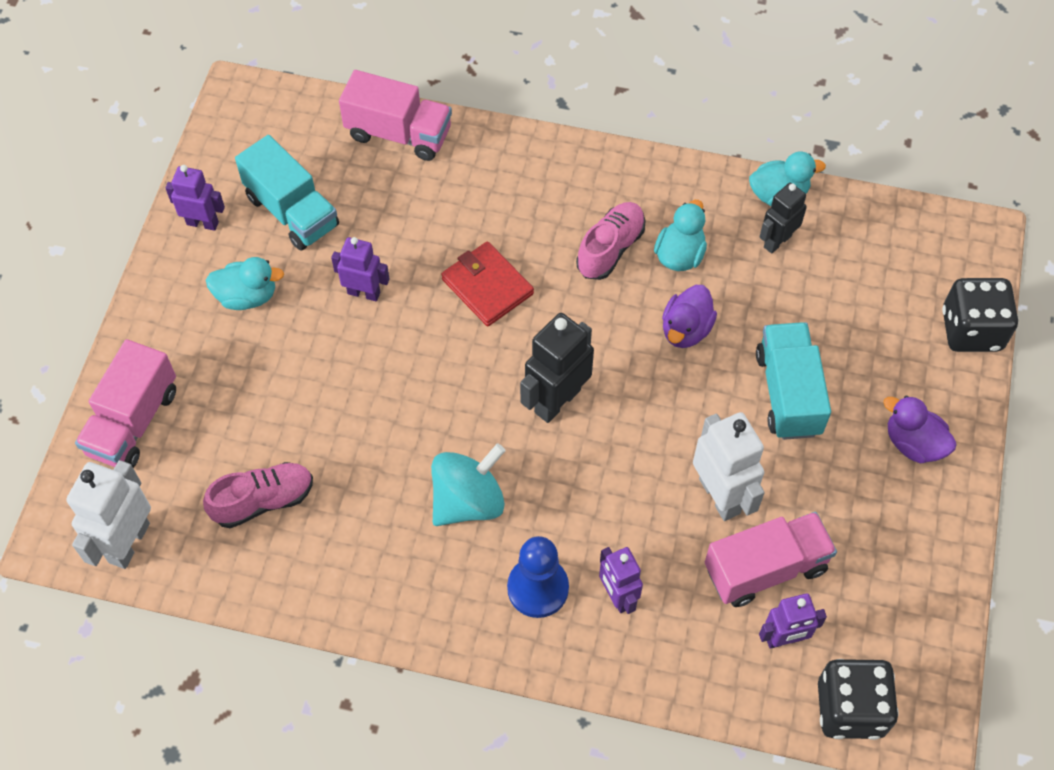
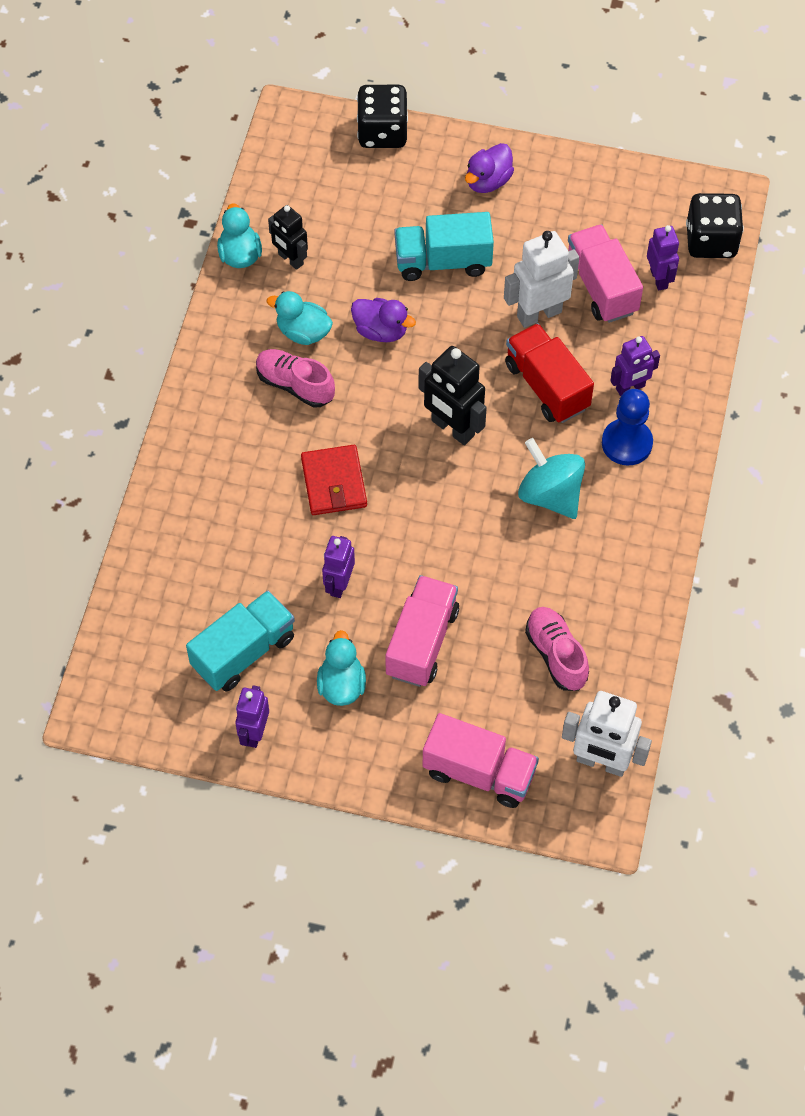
camera: 90 degrees left, 0 degrees up
pink truck [339,70,452,161] -> pink truck moved to [385,575,459,687]
red wallet [441,241,534,327] -> red wallet turned 60 degrees counterclockwise [301,445,367,515]
none -> red truck [505,323,594,423]

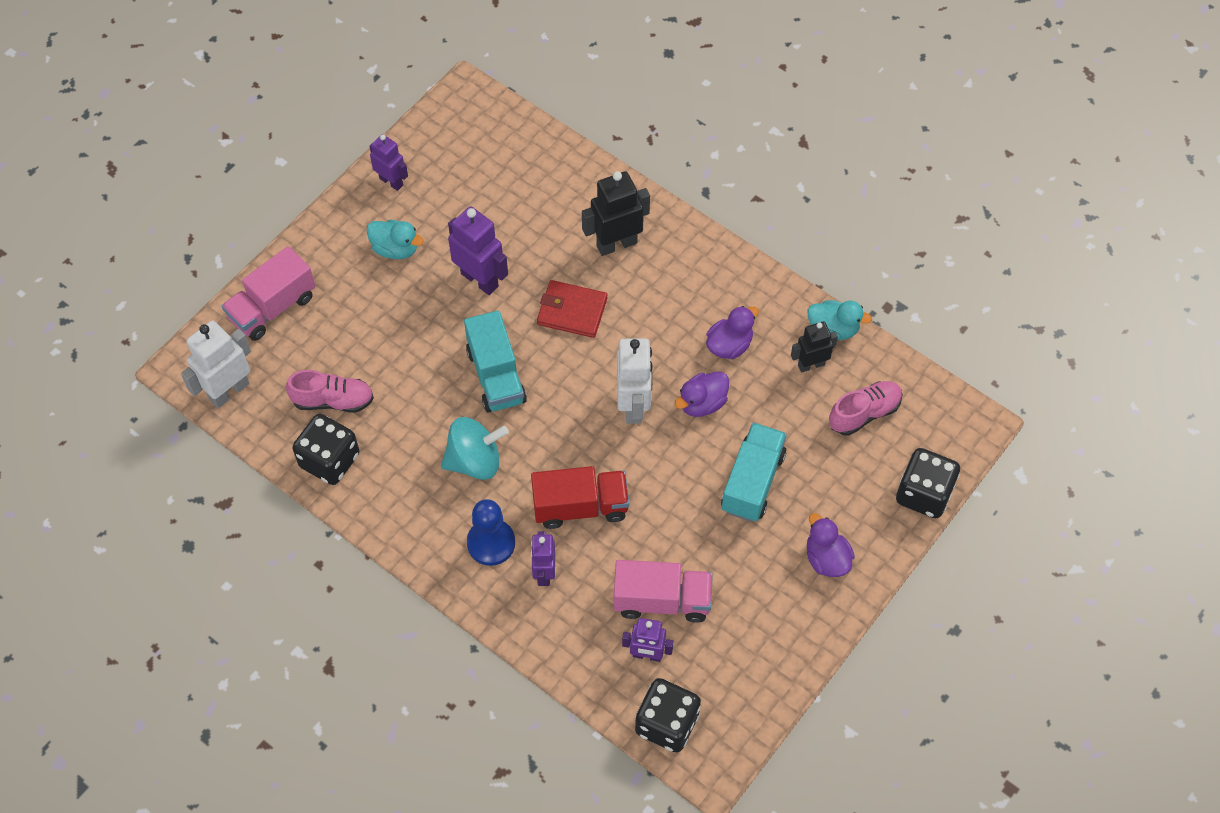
camera: 115 degrees right, 0 degrees up
turquoise truck [186,590,295,691] -> turquoise truck moved to [464,310,527,413]
pink shoe [256,349,335,408] -> pink shoe moved to [829,381,903,436]
turquoise duck [267,291,333,345] -> purple duck [706,306,759,359]
purple robot [322,536,355,598] -> purple robot [448,206,508,295], size x1.56
pink truck [385,575,459,687] -> none
black robot [418,346,487,445] -> black robot moved to [582,171,650,256]
white robot [504,231,579,328] -> white robot moved to [617,338,653,424]
none -> black dice [292,414,359,485]

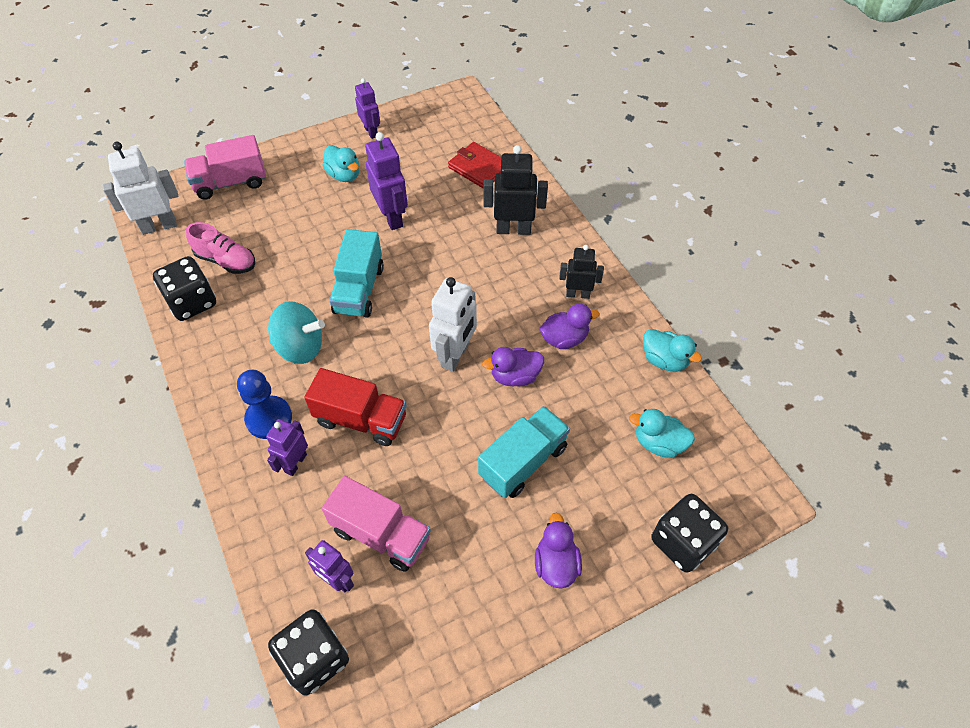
camera: 25 degrees right, 5 degrees down
red wallet [537,280,607,338] -> red wallet moved to [448,142,501,189]
black robot [791,321,838,373] -> black robot moved to [559,245,604,299]
pink shoe [829,381,903,436] -> turquoise duck [629,409,695,458]

